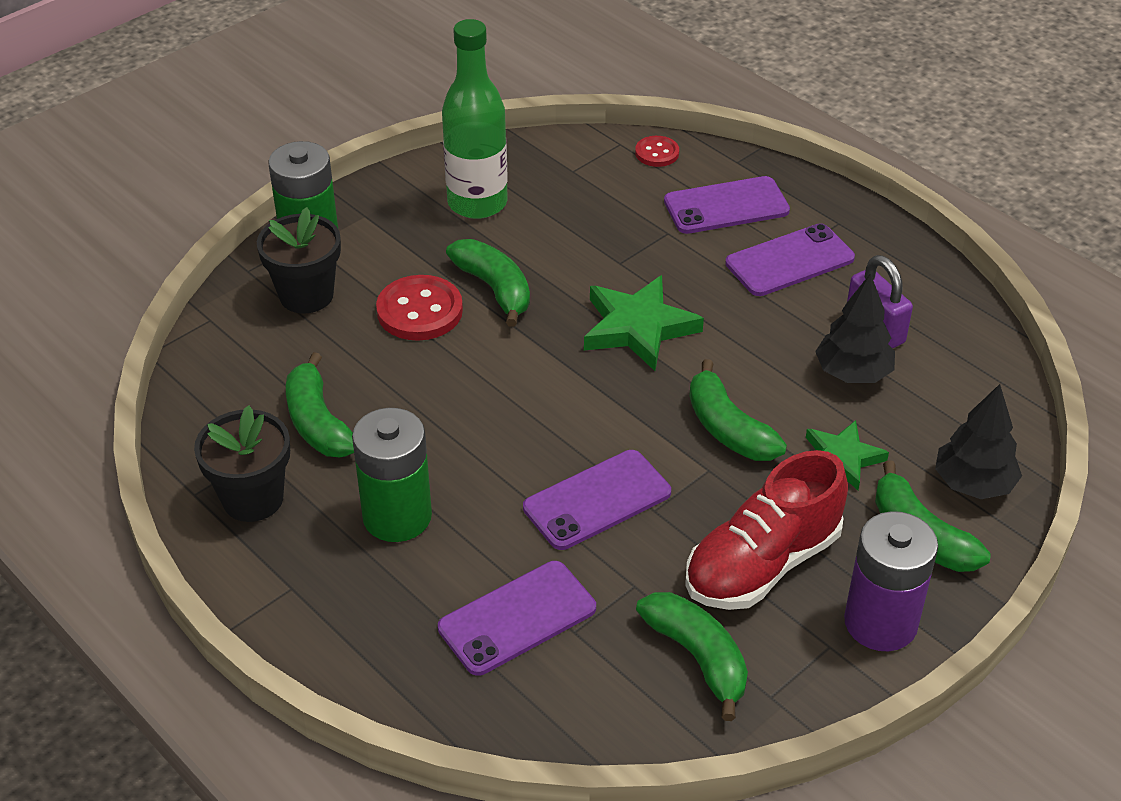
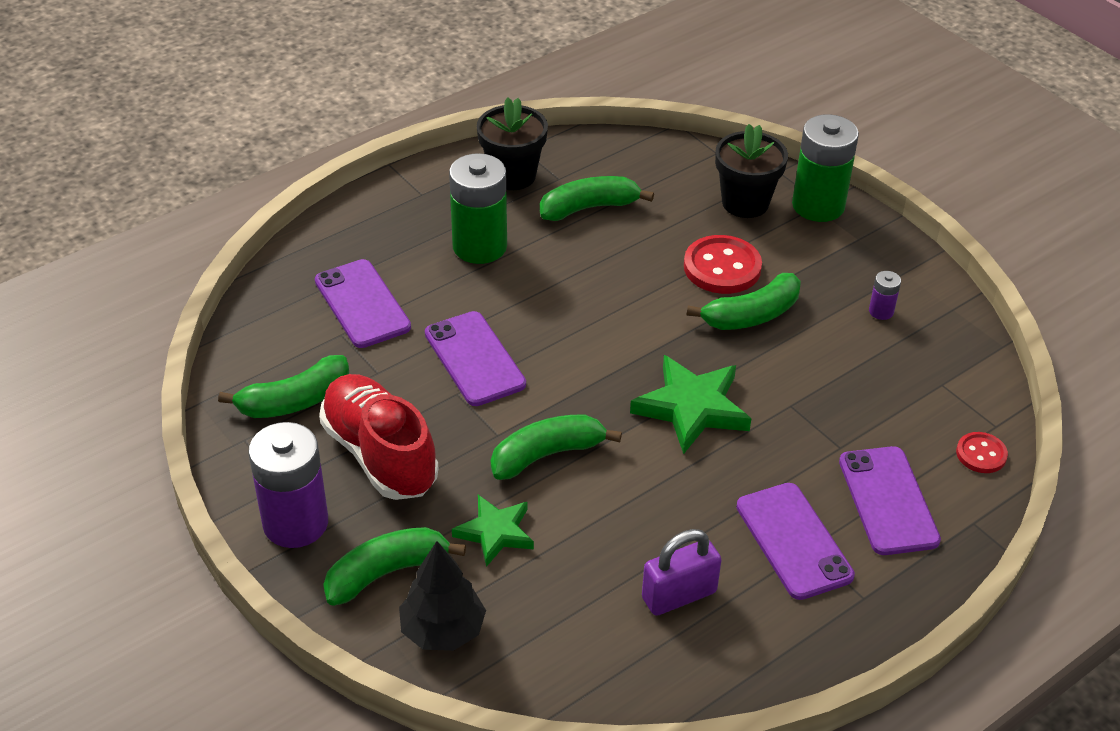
camera: 95 degrees right, 0 degrees up
green bottle [442,19,508,219] -> purple battery [869,271,901,320]
black tree [815,273,895,383] -> none

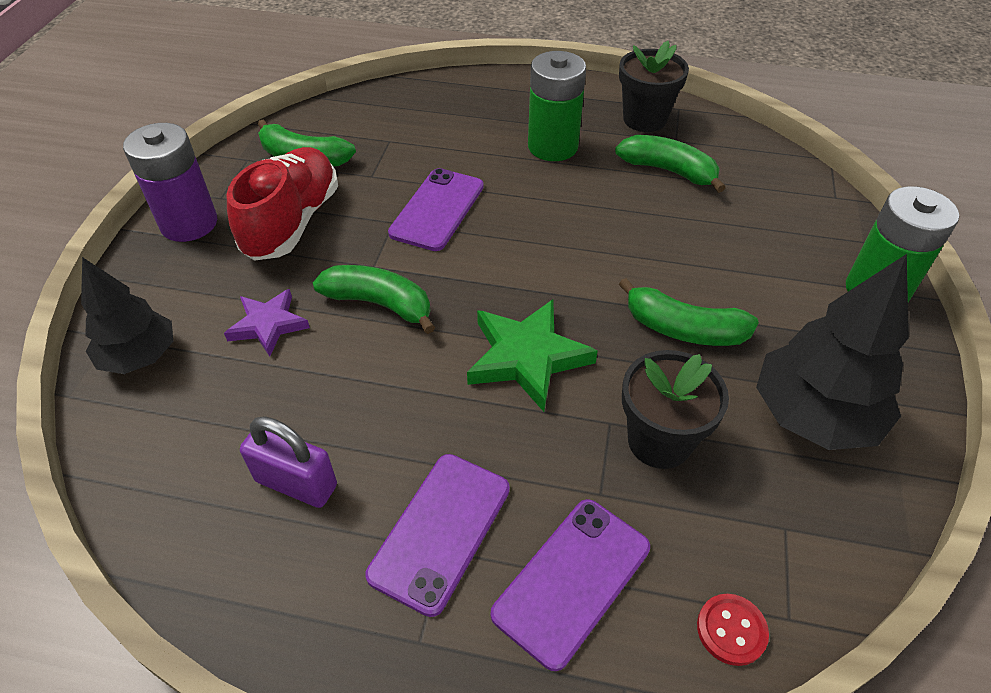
camera: 50 degrees right, 5 degrees up
purple phone [315,259,411,348] -> none
green banana [323,527,466,606] -> none
green star [452,495,534,567] -> purple star [224,289,310,357]
red button [684,235,762,294] -> none
black flower pot [715,124,788,218] -> black flower pot moved to [622,350,729,469]
purple battery [869,271,901,320] -> black tree [756,254,909,450]

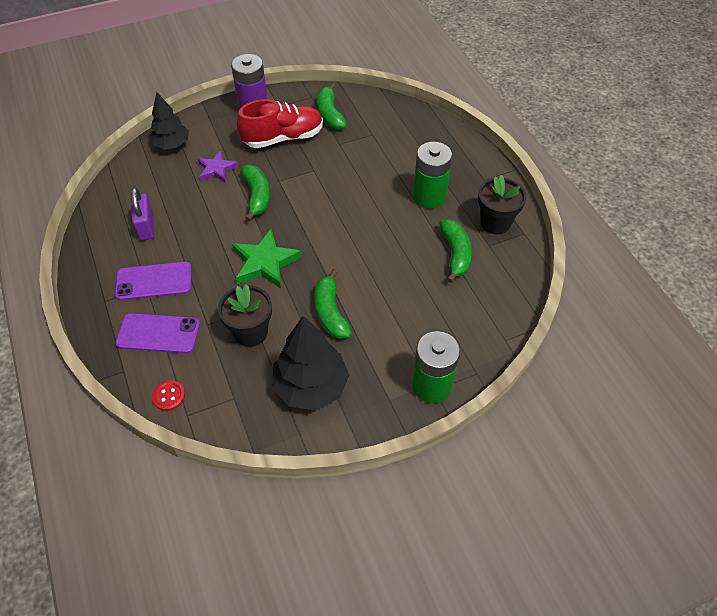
camera: 55 degrees right, 5 degrees up
purple phone [388,168,484,251] -> none

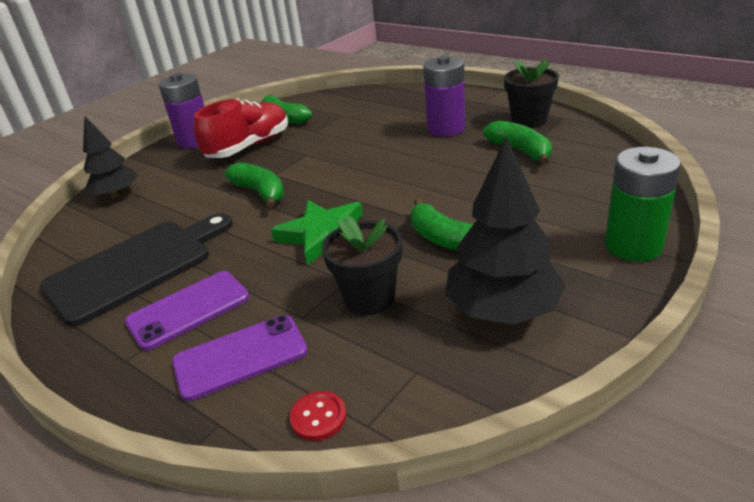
camera: 25 degrees left, 20 degrees down
purple padlock [131,188,154,240] -> black cutting board [40,213,233,327]
purple star [198,151,238,182] -> none
green battery [413,142,452,209] -> purple battery [423,55,465,137]

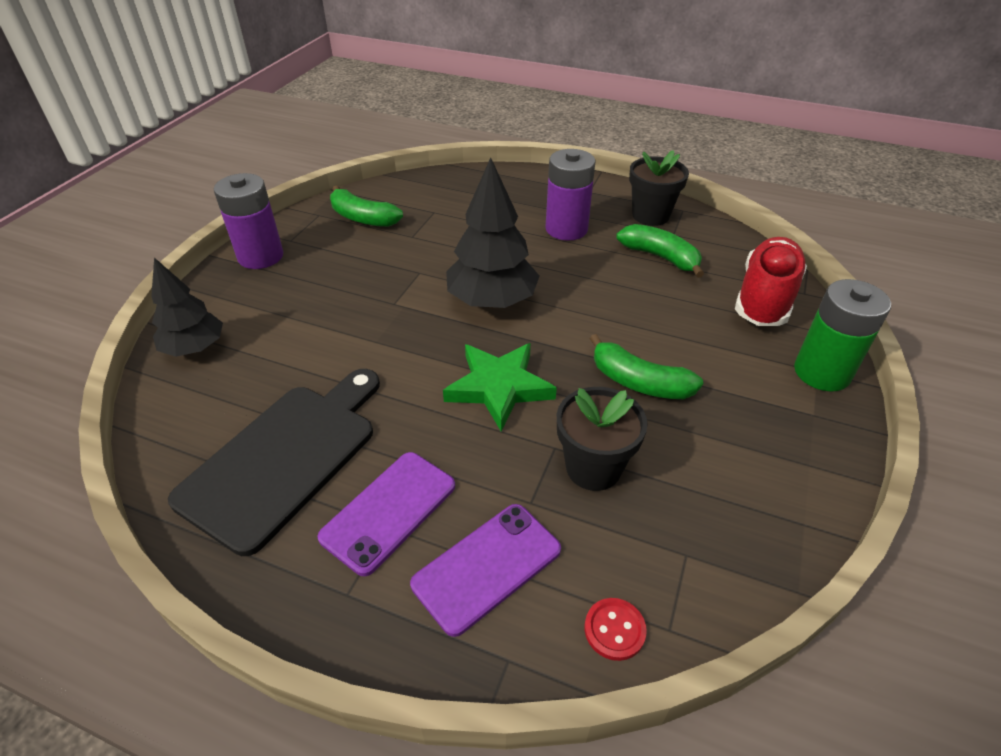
camera: 20 degrees left, 10 degrees up
red shoe [194,98,288,158] -> red shoe moved to [735,237,807,326]
green banana [224,162,284,208] -> none
black tree [445,136,566,324] -> black tree moved to [446,157,540,308]

